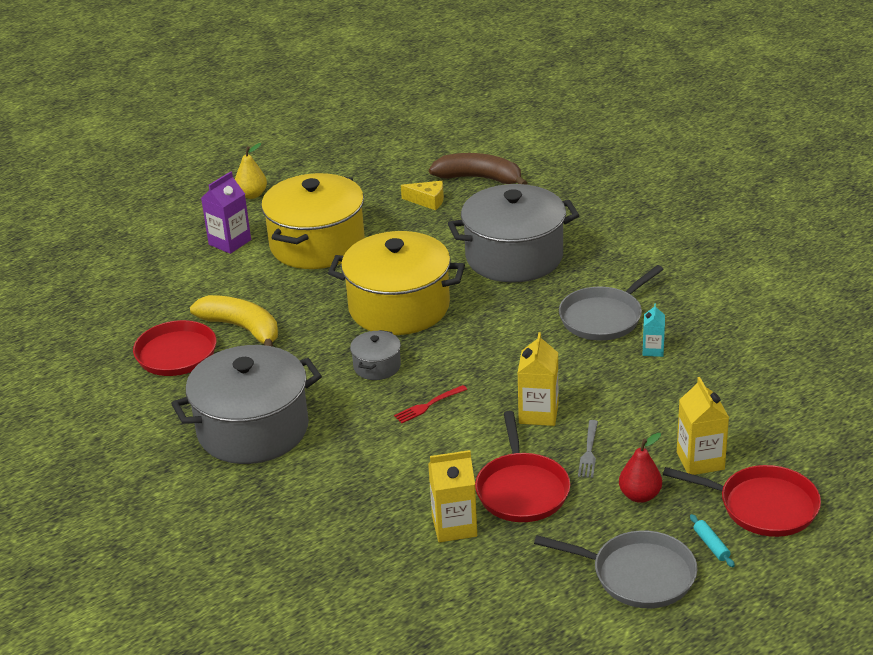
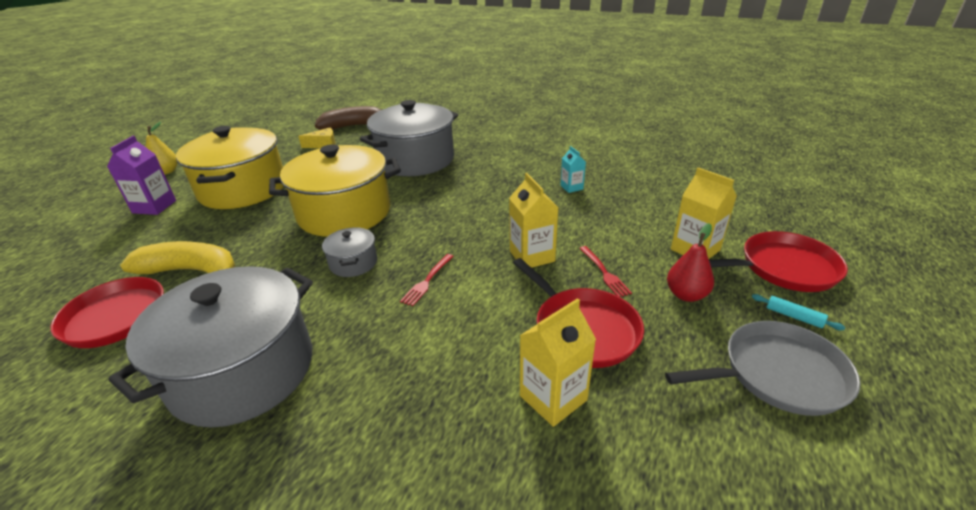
camera: 30 degrees left, 0 degrees up
grey pan [559,265,663,341] -> none
grey fork [578,420,598,478] -> red fork [579,246,632,297]

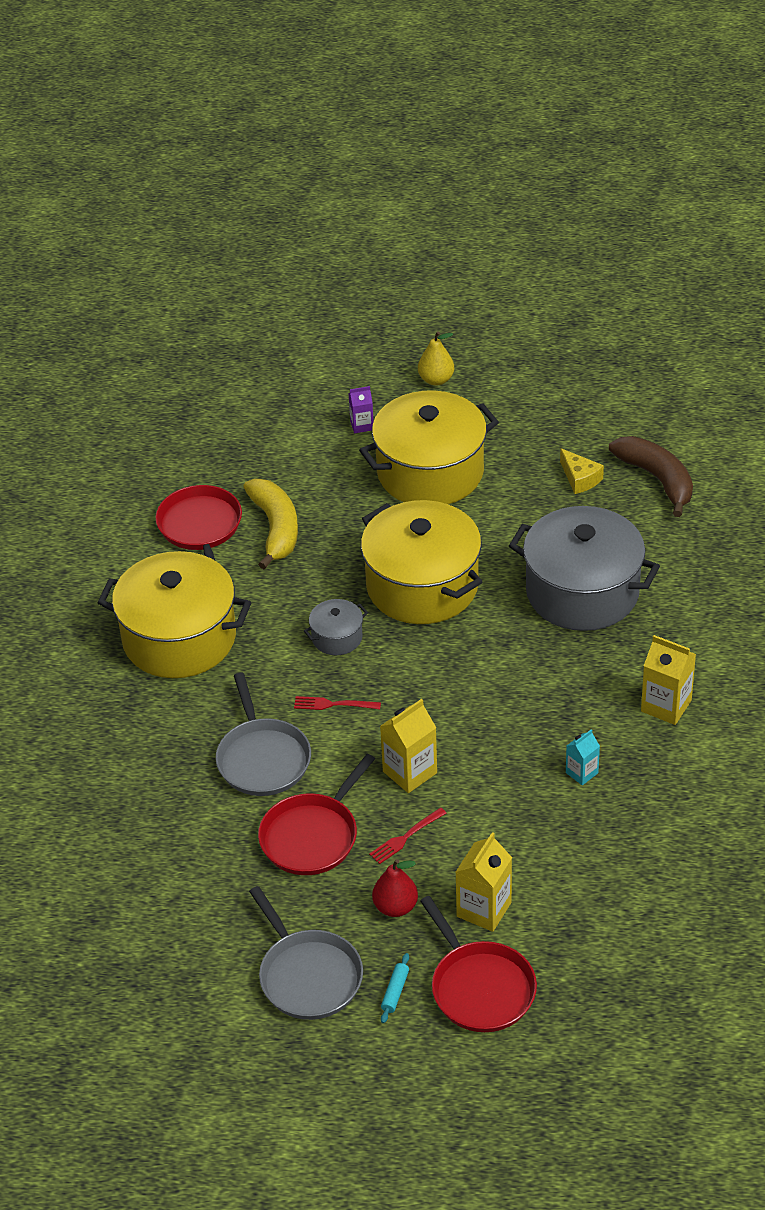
camera: 70 degrees right, 10 degrees up
purple carton [107,136,176,215] -> purple carton [349,386,373,433], size x0.60
grey pot [109,266,313,428] -> yellow pot [98,551,251,678]
yellow carton [520,298,596,427] -> yellow carton moved to [641,635,696,725]
none -> grey pan [216,673,311,796]

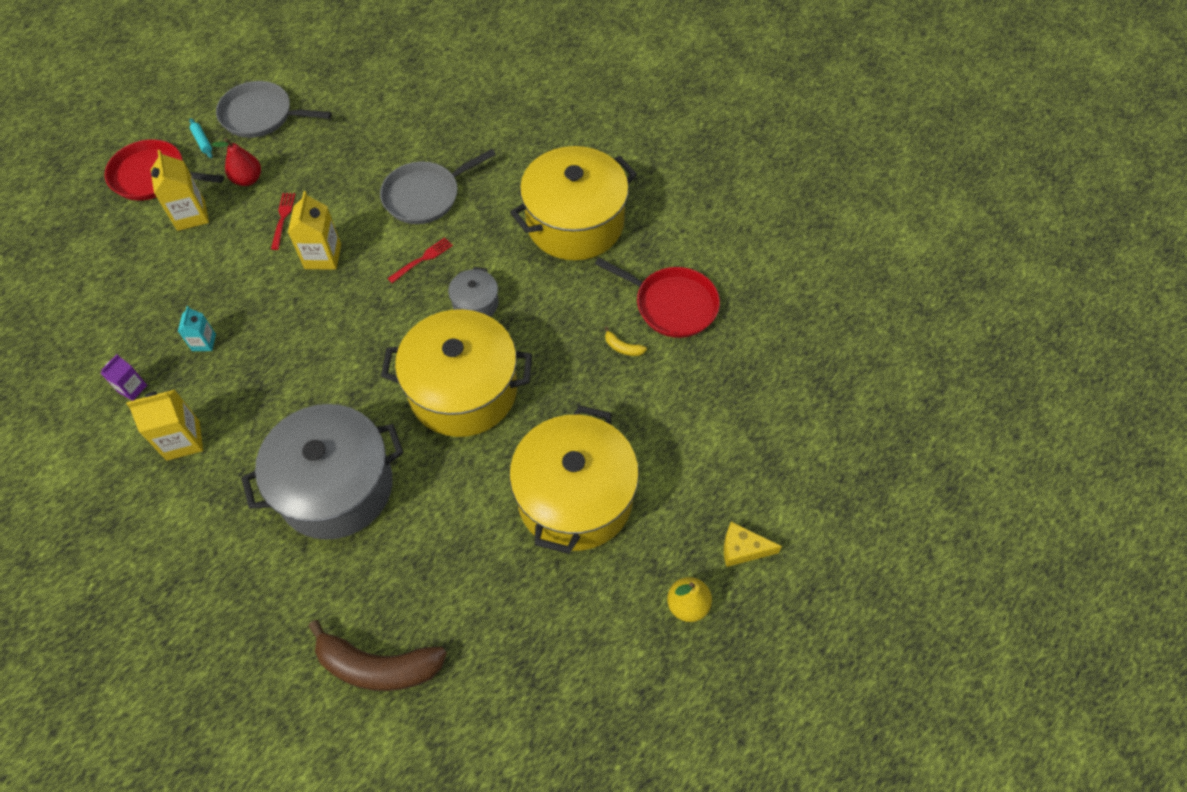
camera: 130 degrees right, 15 degrees up
grey pan [216,673,311,796] -> grey pan turned 60 degrees counterclockwise [380,149,496,224]
yellow banana [243,479,298,570] -> yellow banana [605,327,647,356], size x0.41
red pan [258,754,375,875] -> none
purple carton [349,386,373,433] -> purple carton moved to [101,354,147,401]
yellow cheese [560,448,604,494] -> yellow cheese moved to [724,522,782,567]

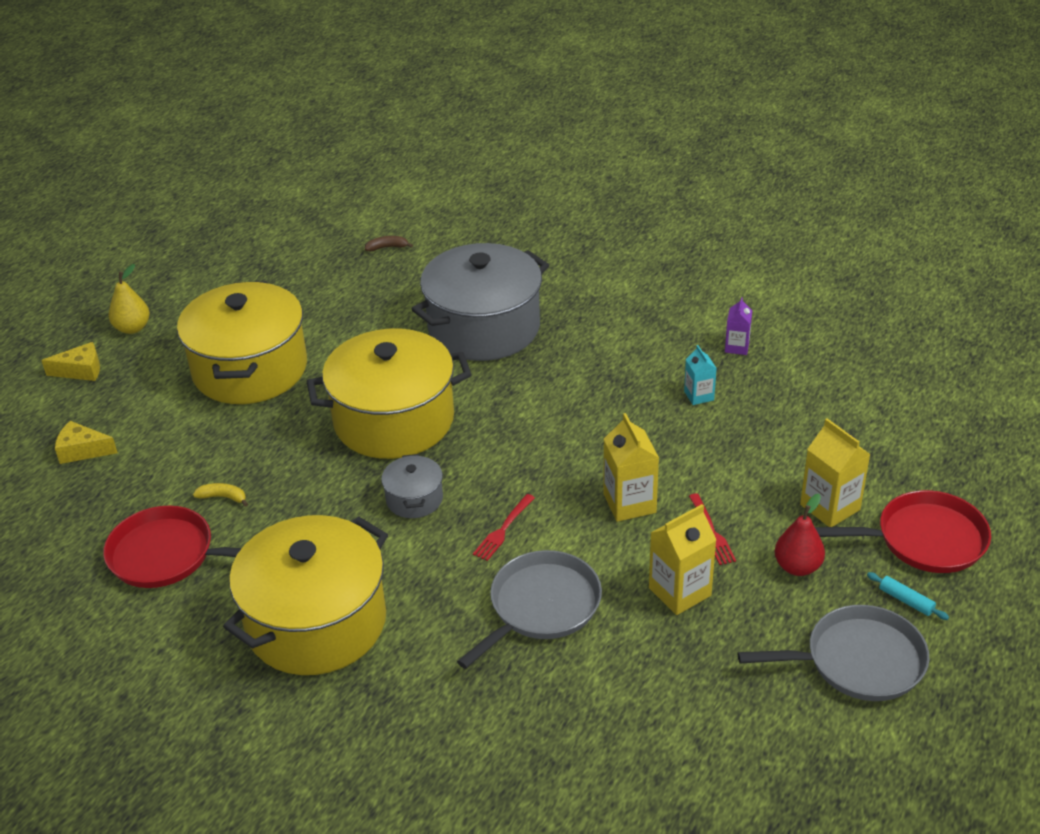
camera: 165 degrees right, 20 degrees down
yellow carton [126,389,203,461] -> yellow carton moved to [649,504,716,615]
brown banana [308,620,447,691] -> brown banana [365,236,413,251], size x0.41
none -> yellow cheese [55,421,118,464]

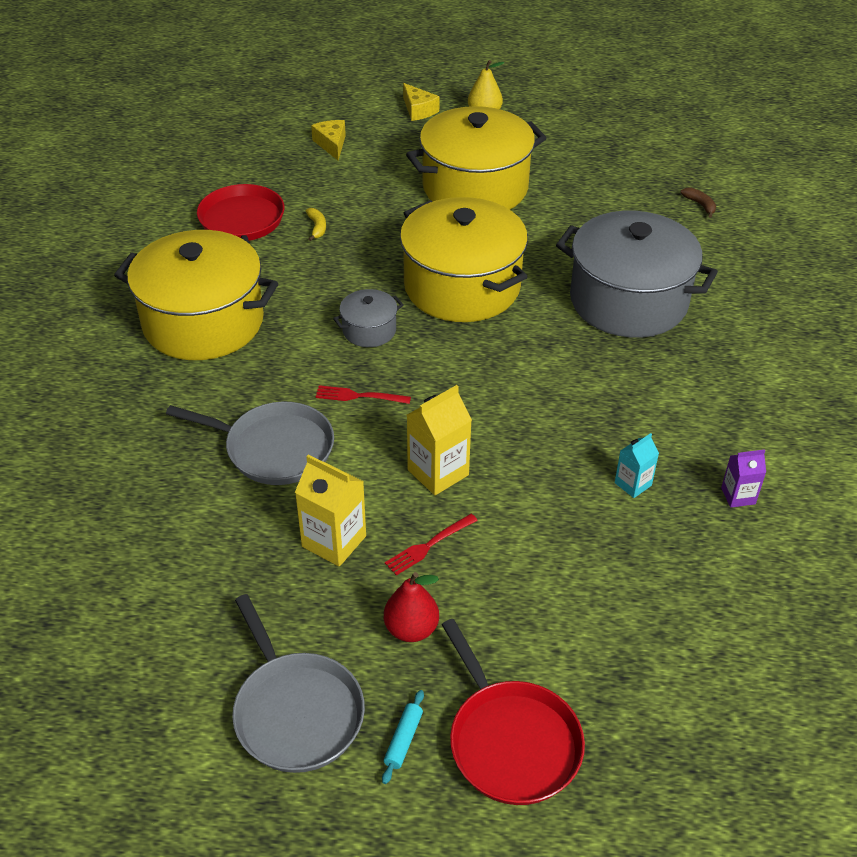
camera: 65 degrees right, 5 degrees up
yellow carton [800,418,871,527] -> none

